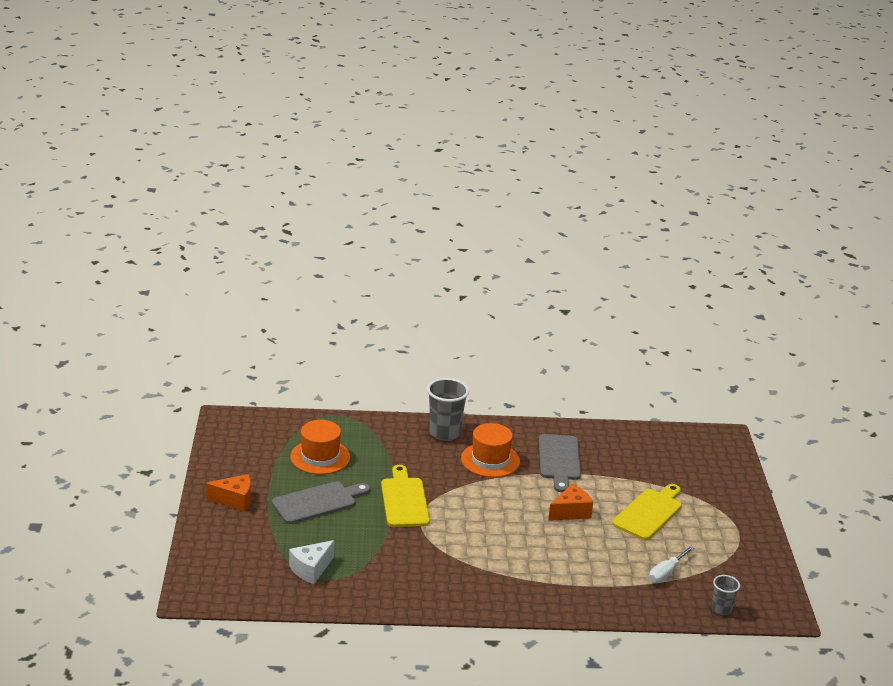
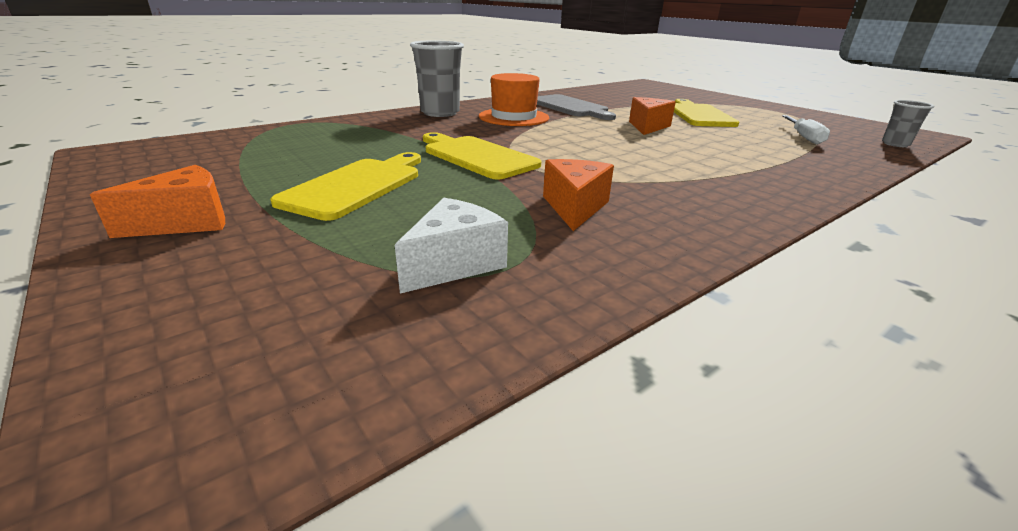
camera: 35 degrees left, 0 degrees up
grey cutting board [272,481,370,524] -> yellow cutting board [270,152,421,221]
white cheese [289,540,334,584] -> white cheese turned 150 degrees counterclockwise [395,198,508,294]
orange hat [290,420,350,474] -> none
none -> orange cheese [543,159,614,231]

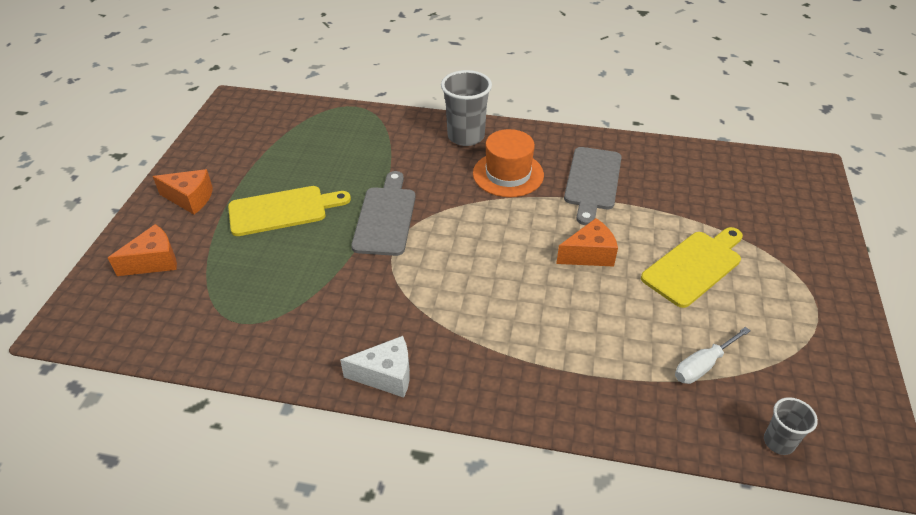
camera: 50 degrees right, 15 degrees up
white cheese [395,198,508,294] -> white cheese moved to [340,336,410,398]
yellow cutting board [423,132,541,179] -> grey cutting board [351,171,416,256]
orange cheese [543,159,614,231] -> orange cheese moved to [108,224,177,276]

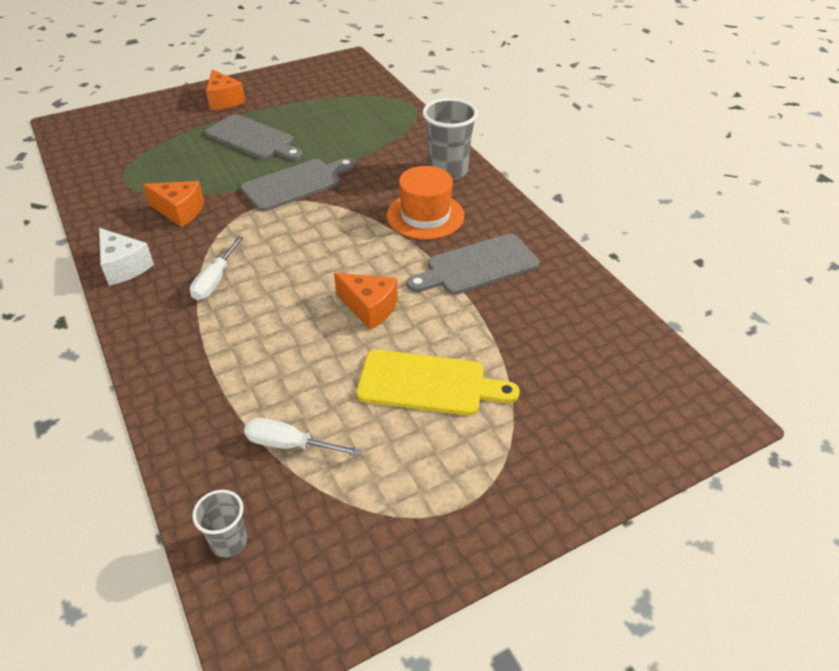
camera: 50 degrees right, 0 degrees up
orange cheese [108,224,177,276] -> orange cheese moved to [143,181,204,227]
yellow cutting board [228,186,351,236] -> grey cutting board [205,114,303,160]
none -> white screwdriver [190,236,243,300]

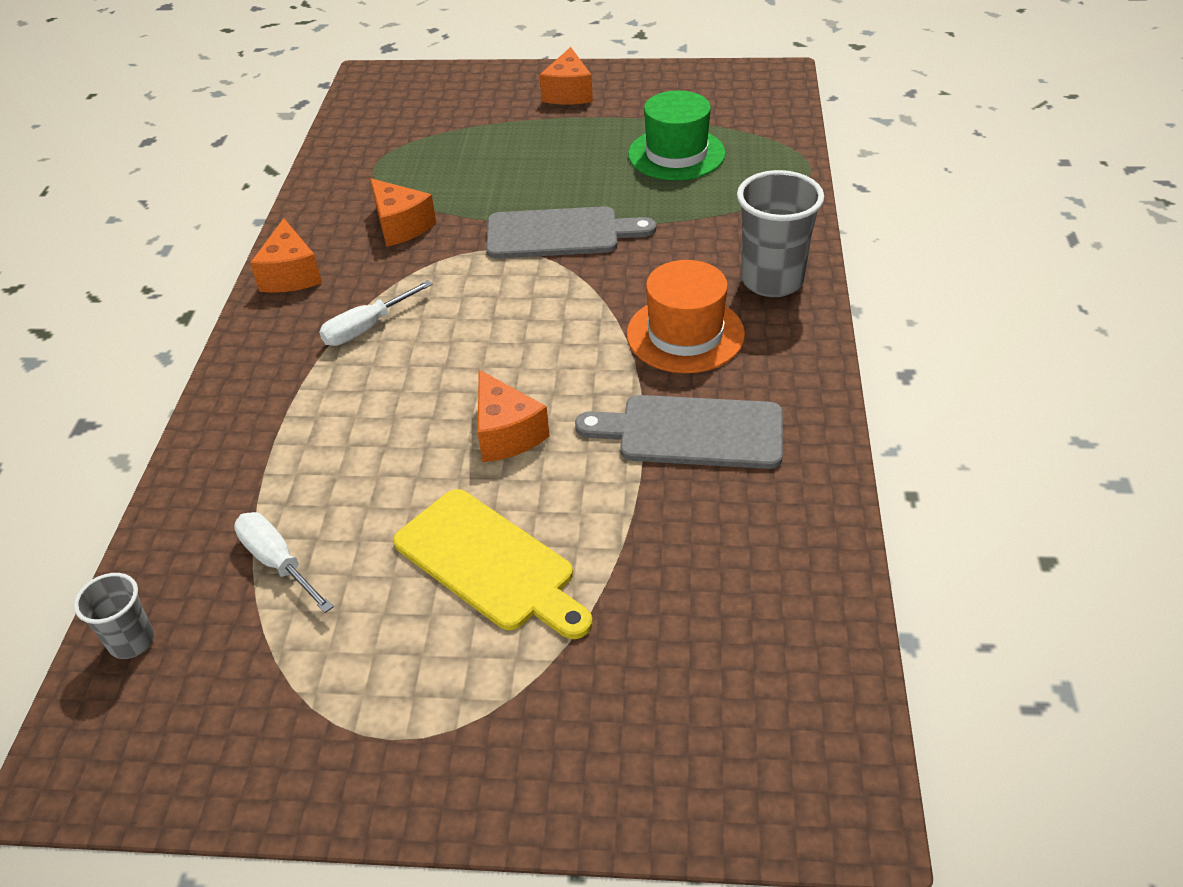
camera: 35 degrees right, 0 degrees up
white cheese [99,228,154,286] -> orange cheese [250,218,322,293]
grey cutting board [205,114,303,160] -> none
none -> green hat [628,90,726,180]

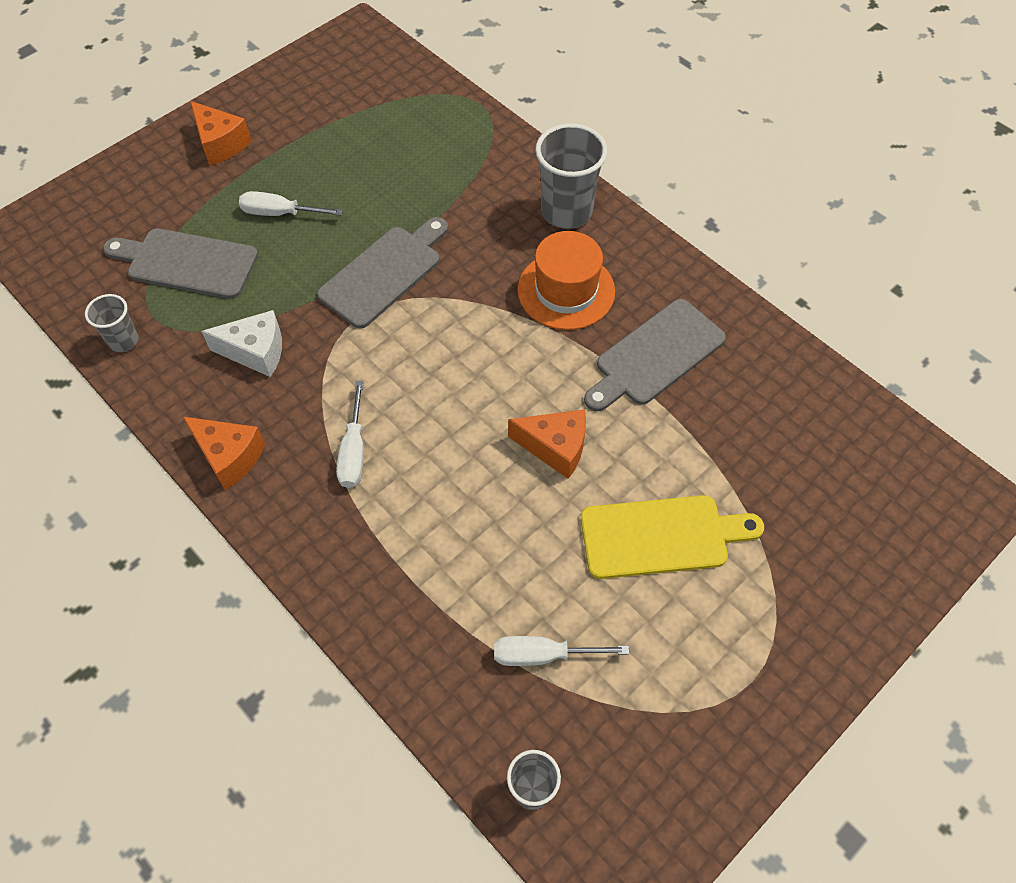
camera: 50 degrees left, 15 degrees up
orange cheese [370,178,436,246] -> white cheese [201,310,282,377]
green hat [628,90,726,180] -> none
none -> grey cup [85,294,139,352]
none -> grey cutting board [103,228,258,299]
none -> white screwdriver [239,191,343,216]

